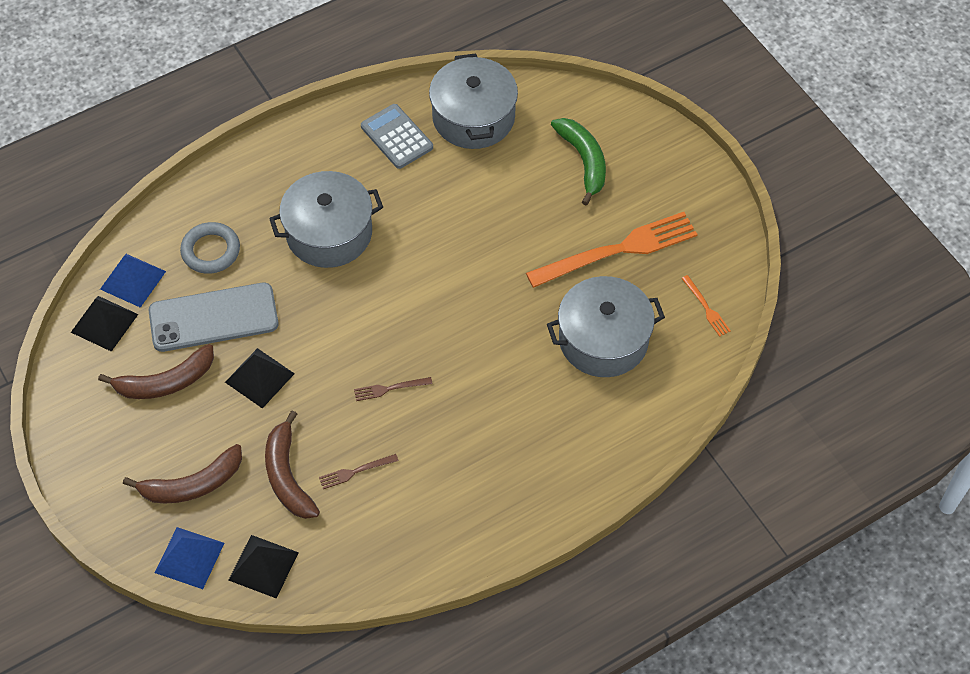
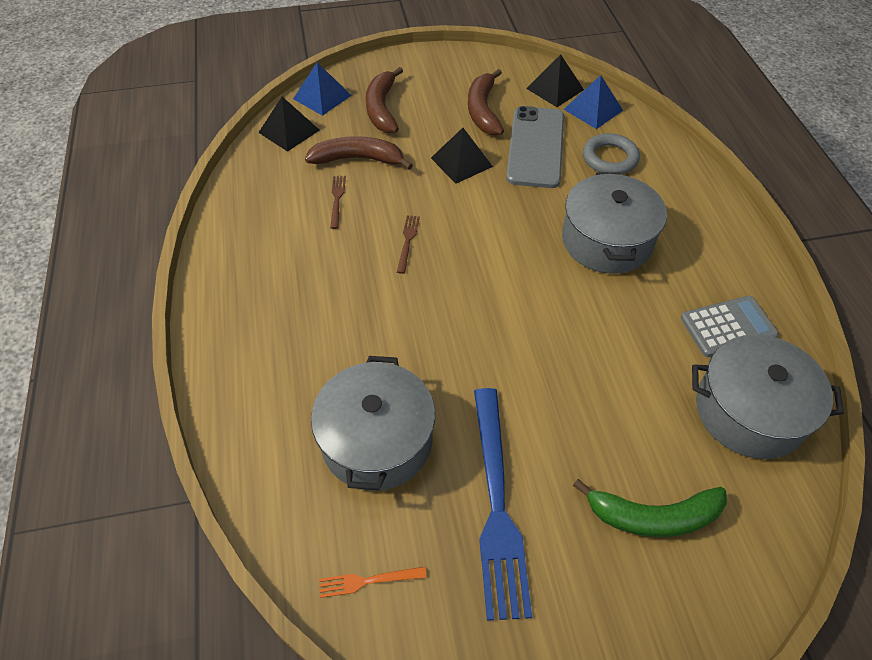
camera: 110 degrees right, 5 degrees down
orange fork [526,212,698,288] -> blue fork [474,388,532,621]

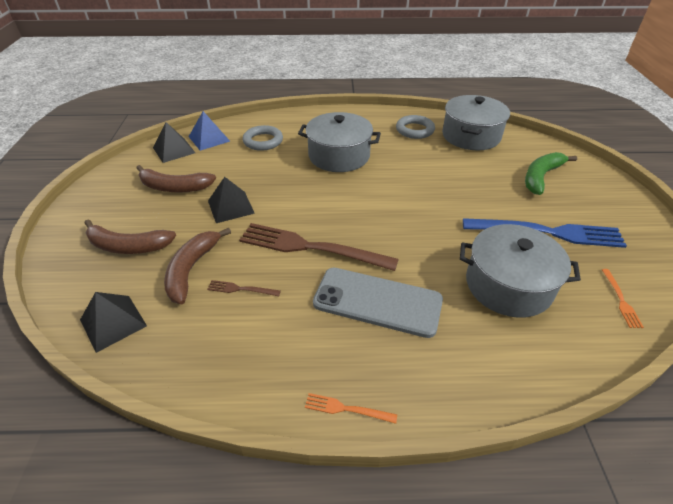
camera: 80 degrees left, 10 degrees down
blue pyramid [293,63,352,116] -> none
brown fork [397,215,420,274] -> brown fork [239,223,399,271], size x2.40
grey phone [506,106,564,188] -> grey phone moved to [313,268,443,338]
green banana [573,479,727,537] -> green banana turned 150 degrees counterclockwise [525,152,577,195]
grey calculator [681,296,779,357] -> grey ring [396,115,435,139]
none -> orange fork [305,393,397,424]

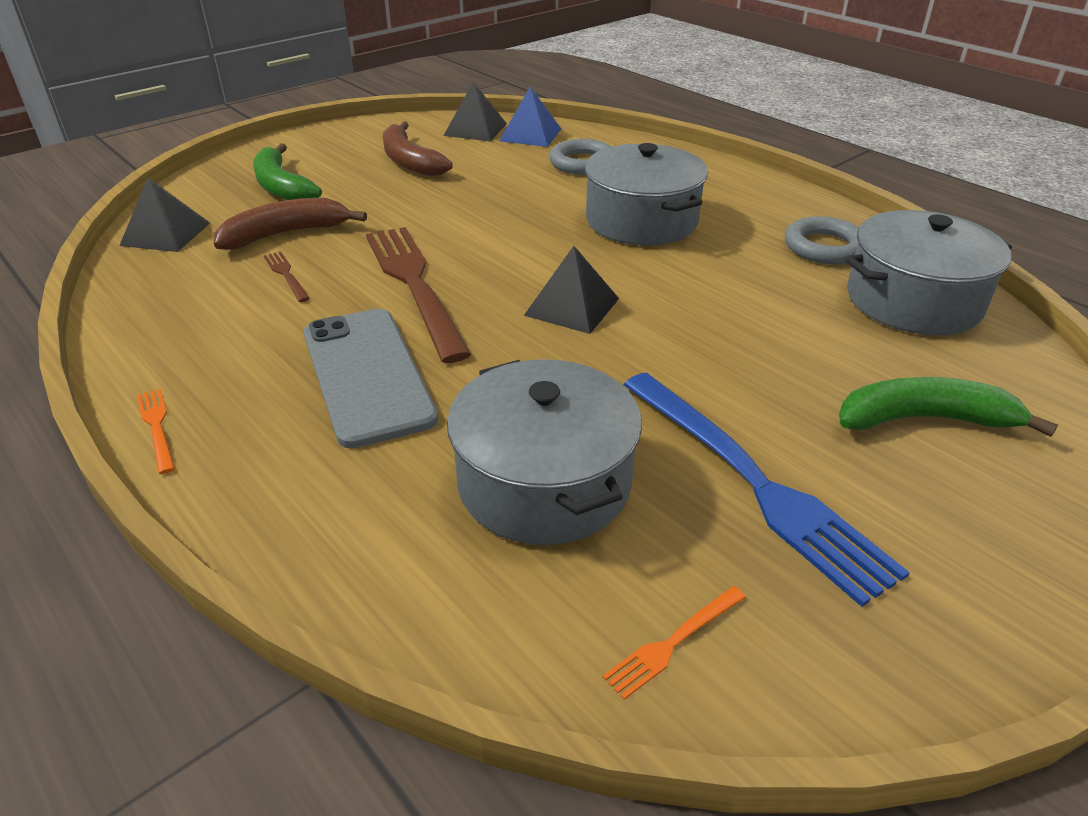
camera: 50 degrees right, 5 degrees down
brown banana [85,219,176,254] -> green banana [253,143,322,200]
black pyramid [208,177,255,223] -> black pyramid moved to [524,246,619,334]

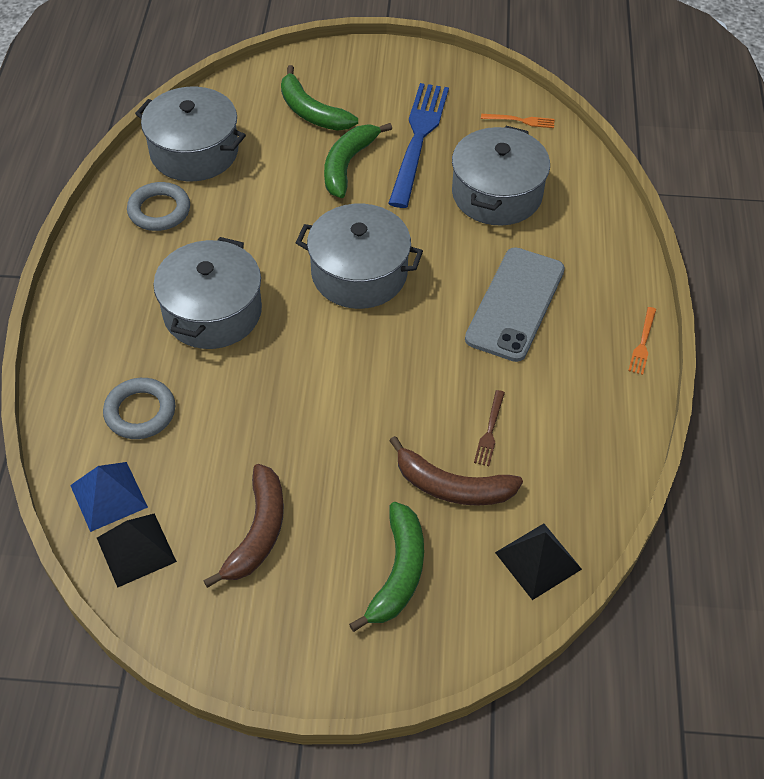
camera: 135 degrees left, 15 degrees up
brown fork [366,227,471,363] -> none
black pyramid [524,246,619,334] -> grey pot [296,204,423,309]
none -> green banana [324,123,392,198]

